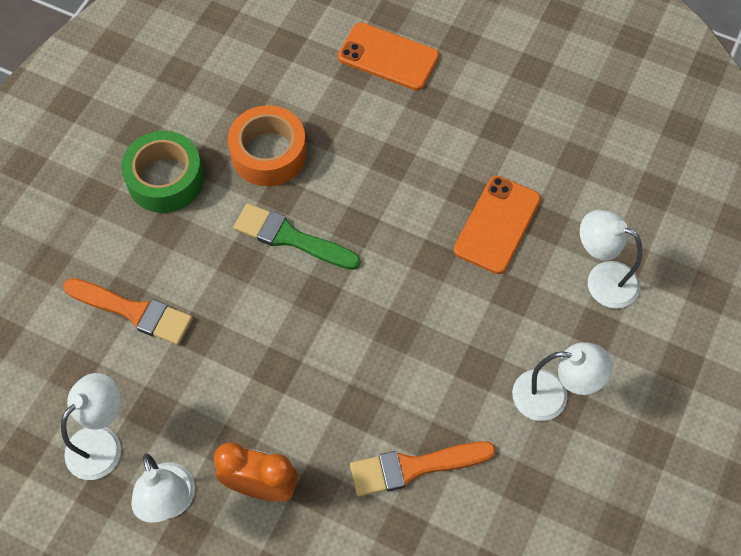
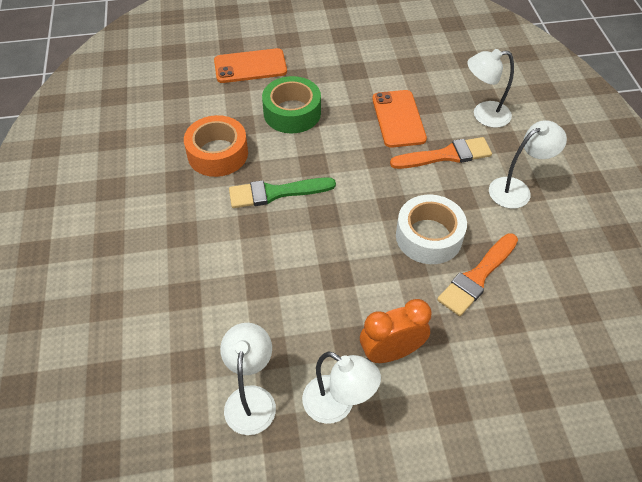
camera: 35 degrees left, 10 degrees down
orange brush [63,278,193,345] -> orange brush moved to [390,137,492,169]
green tape [121,131,204,213] -> green tape moved to [262,76,321,133]
none -> white tape [396,195,467,264]

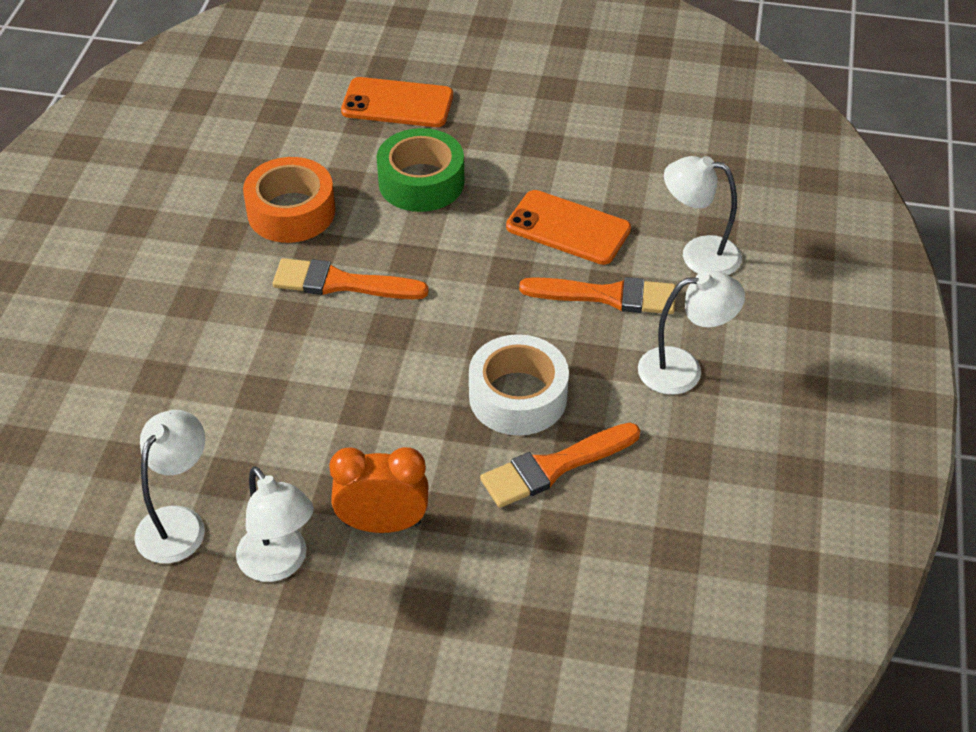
camera: 20 degrees right, 5 degrees down
green brush [229,177,336,208] -> orange brush [273,258,429,299]
orange phone [372,90,427,148] -> orange phone turned 75 degrees counterclockwise [506,190,631,265]

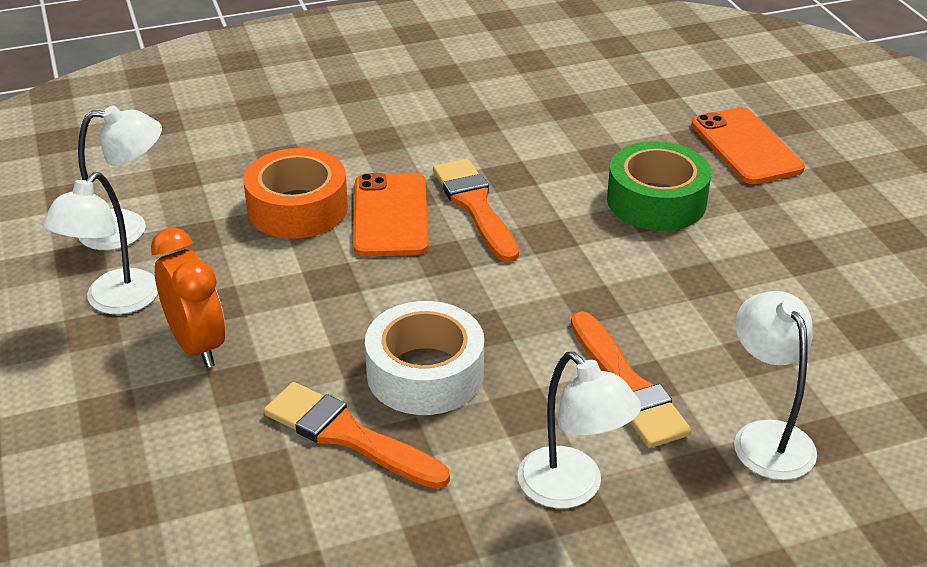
camera: 60 degrees right, 10 degrees down
orange tape [243,157,335,243] -> orange tape moved to [243,148,348,239]
orange phone [506,190,631,265] -> orange phone moved to [353,173,429,256]

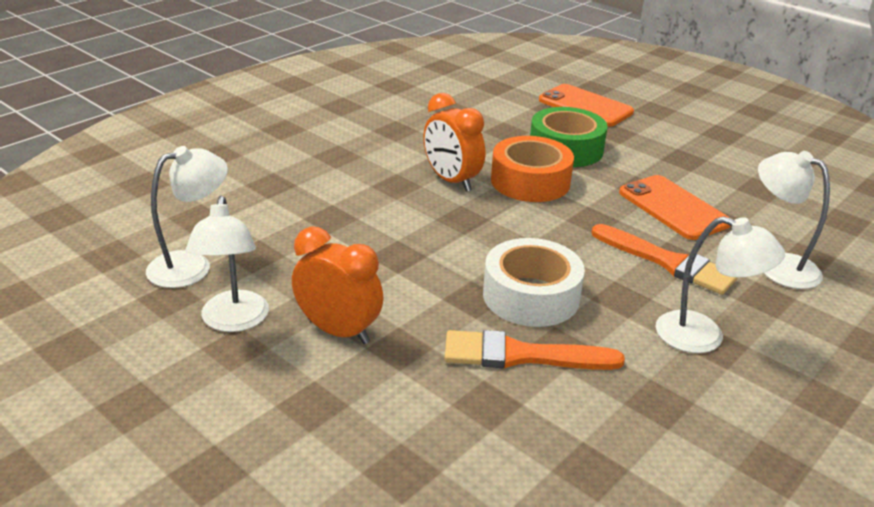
camera: 30 degrees left, 5 degrees down
orange tape [243,148,348,239] -> orange tape moved to [491,136,574,202]
orange phone [353,173,429,256] -> orange phone moved to [619,175,730,240]
orange brush [433,159,519,263] -> orange clock [423,93,485,192]

